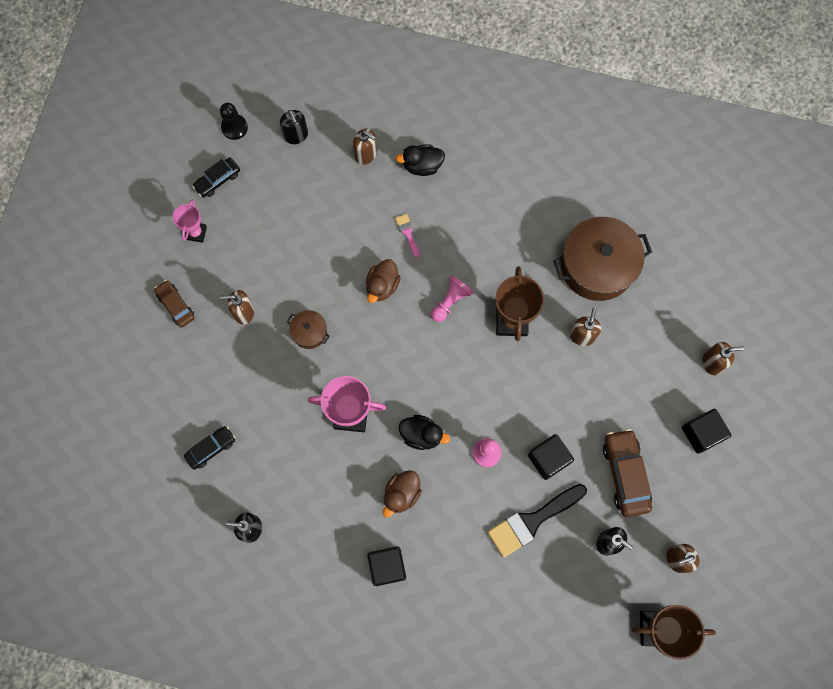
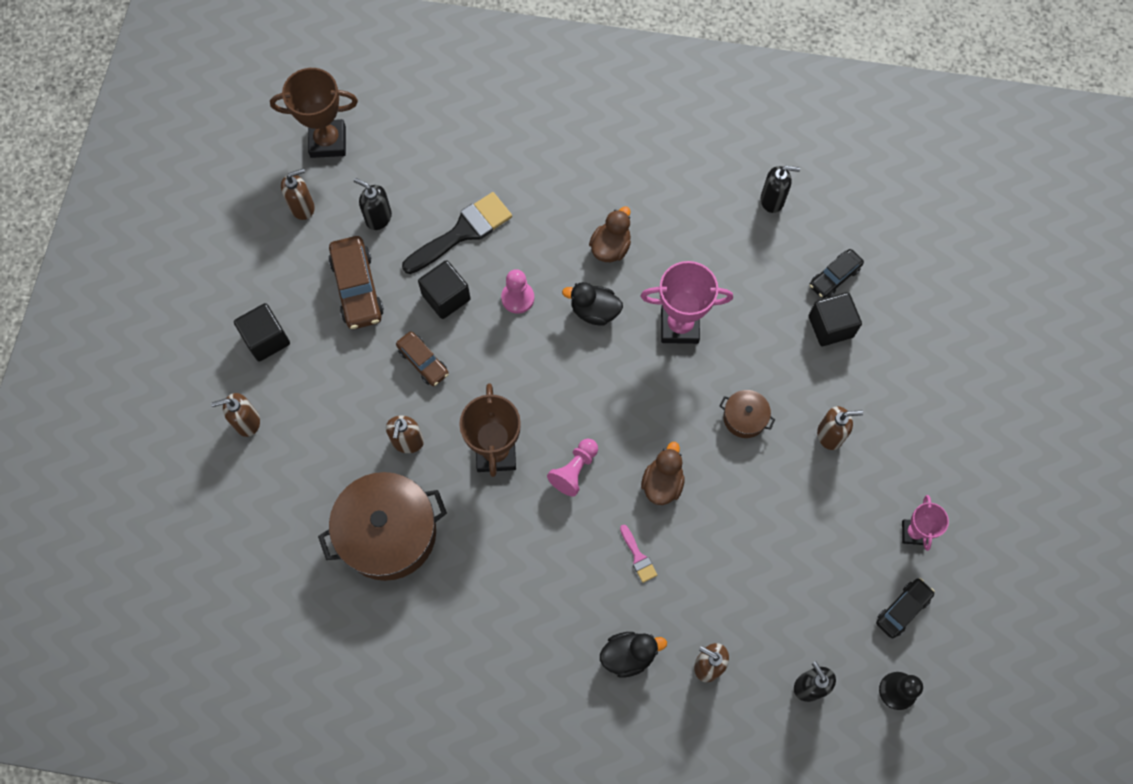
camera: 175 degrees right, 5 degrees down
brown car [154,280,195,328] -> brown car moved to [396,331,449,386]
black cube [367,546,406,586] -> black cube moved to [809,292,862,346]

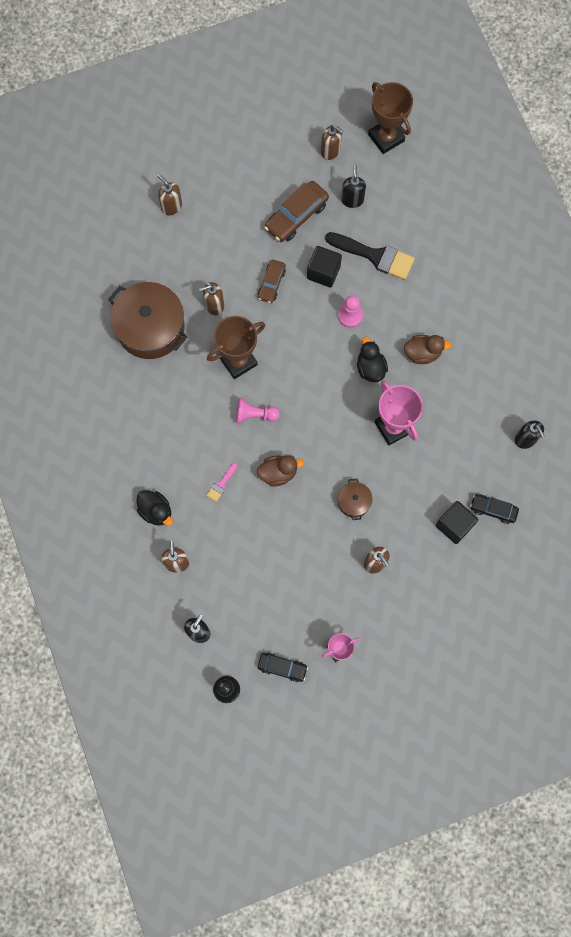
camera: 60 degrees right, 5 degrees up
black cube [234,303,290,361] -> none

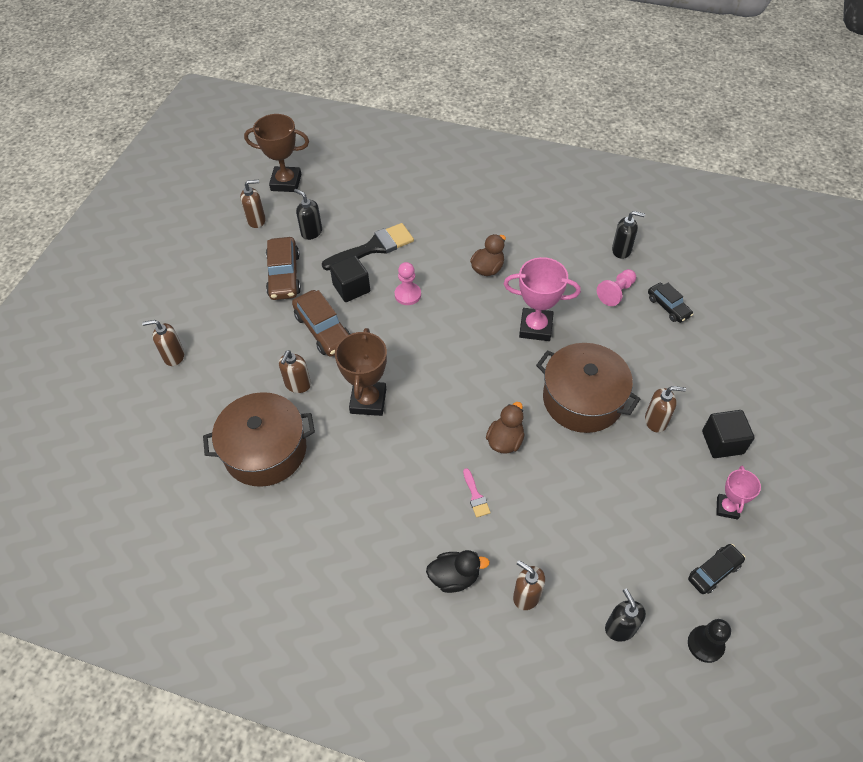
camera: 50 degrees left, 20 degrees down
pink pawn [236,398,280,423] -> pink pawn moved to [597,269,636,306]
brown car [258,260,286,303] -> brown car [292,290,350,357], size x1.61
brown pot [338,479,372,520] -> brown pot [536,343,640,433], size x2.16
black duck [357,337,388,382] -> none
black cube [436,501,478,544] -> black cube moved to [702,410,755,458]
black car [470,494,519,524] -> black car turned 90 degrees counterclockwise [648,283,693,323]

